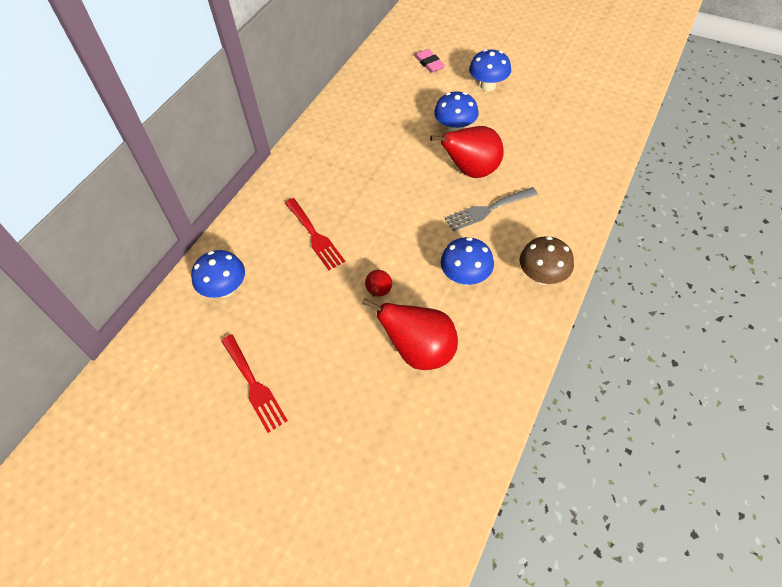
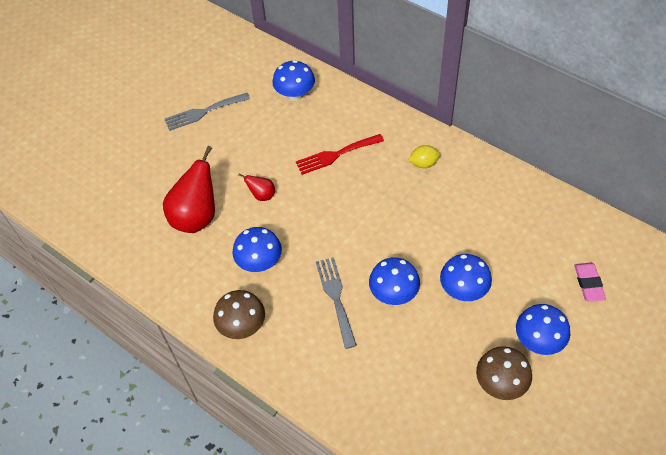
camera: 100 degrees right, 0 degrees up
red fork [221,335,288,433] -> grey fork [165,93,250,131]
pink eraser [414,49,445,73] -> pink eraser turned 75 degrees counterclockwise [574,263,606,302]
red pear [430,126,504,178] -> blue mushroom [369,257,420,305]
none -> yellow lemon [408,145,440,168]
none -> brown mushroom [476,346,532,400]

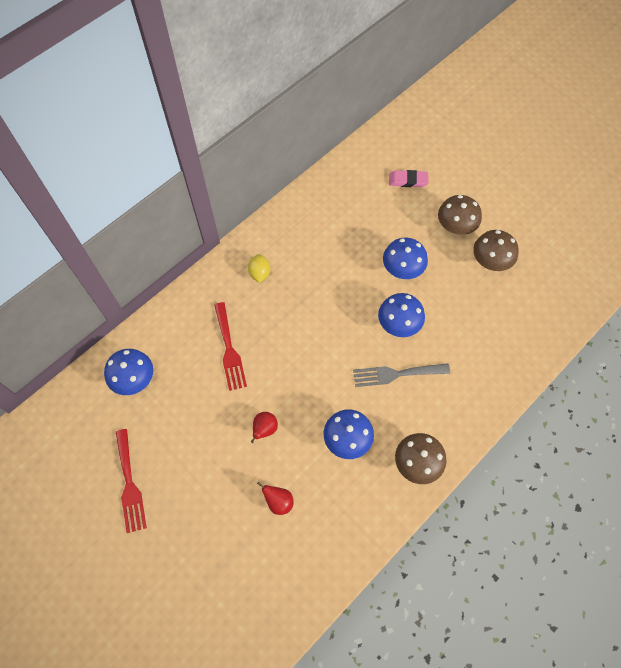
camera: 85 degrees left, 10 degrees up
red pear [163,146,215,233] -> red pear [257,482,294,515], size x0.47
grey fork [165,93,250,131] -> red fork [116,429,147,533]
blue mushroom [516,304,570,355] -> brown mushroom [438,195,482,235]

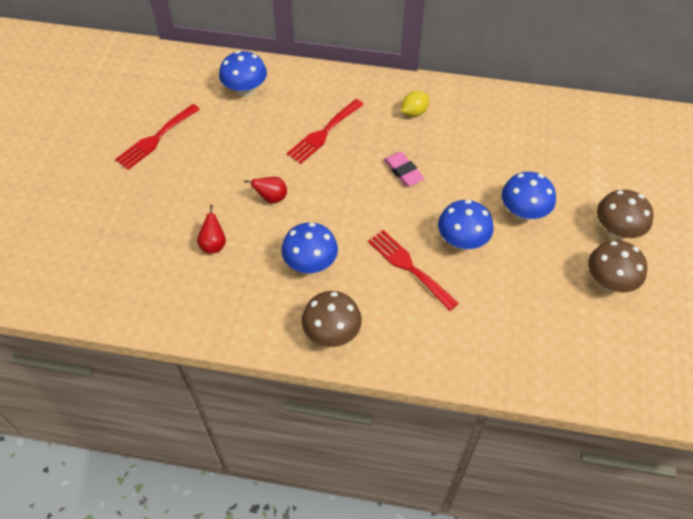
camera: 55 degrees right, 10 degrees down
grey fork [353,363,450,387] -> red fork [368,230,459,311]
pink eraser [389,170,428,187] -> pink eraser moved to [384,152,425,187]

